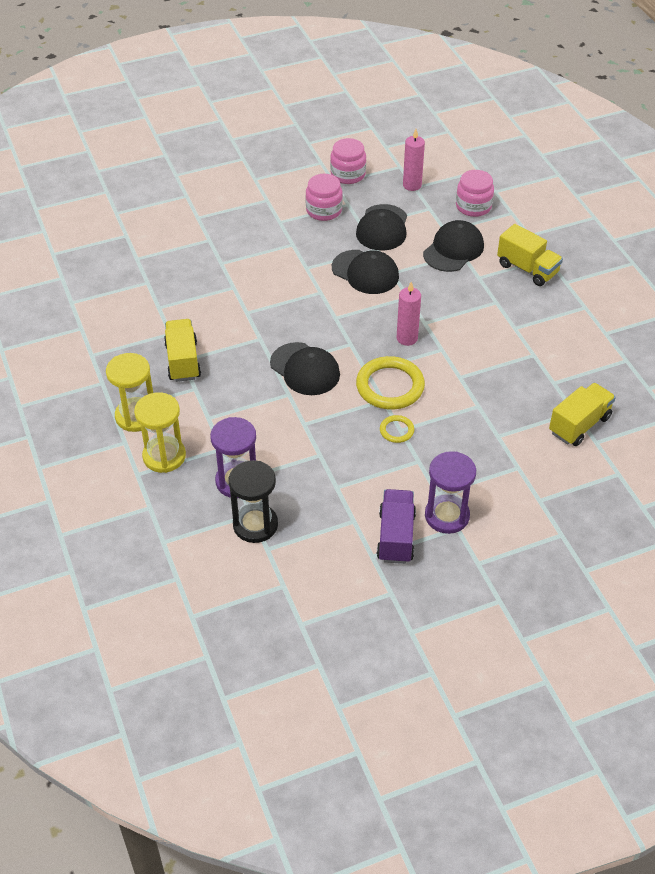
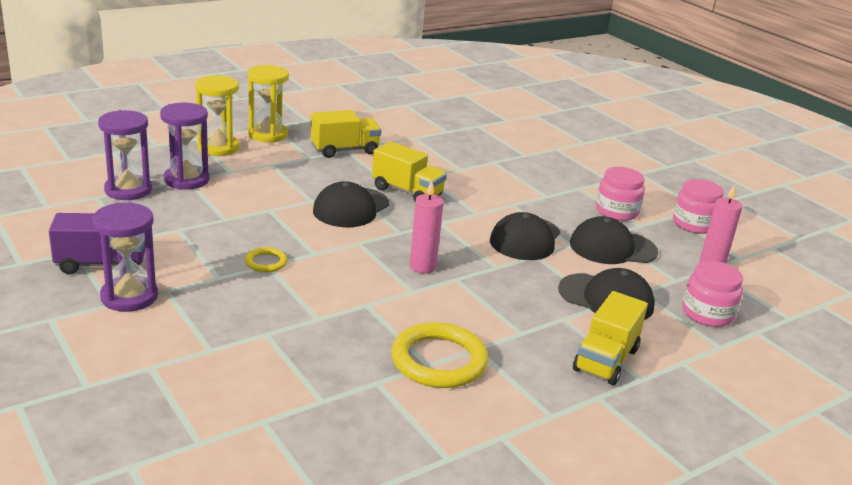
camera: 75 degrees right, 20 degrees down
black hourglass [229,460,278,543] -> purple hourglass [98,110,152,200]
yellow ring [356,356,425,410] -> yellow ring moved to [391,322,489,388]
yellow truck [549,383,616,446] -> yellow truck moved to [372,141,447,202]

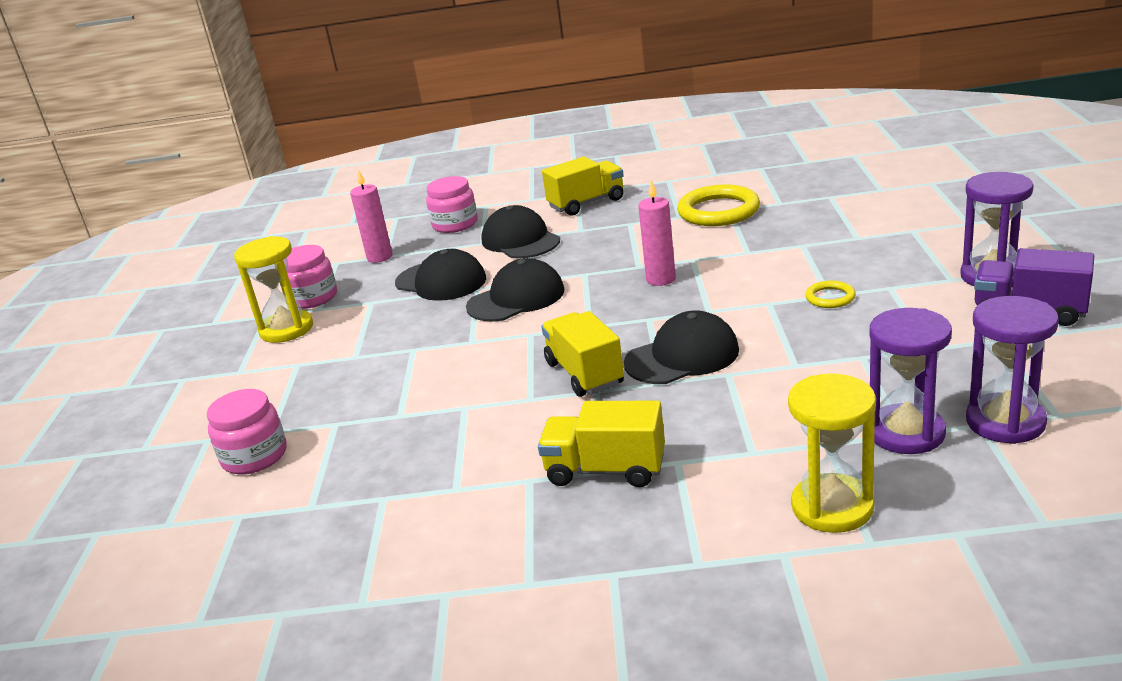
camera: 140 degrees left, 0 degrees up
yellow hourglass [247,65,289,143] -> yellow hourglass moved to [234,236,313,343]
pink jar [596,167,645,221] -> pink jar moved to [207,389,287,475]

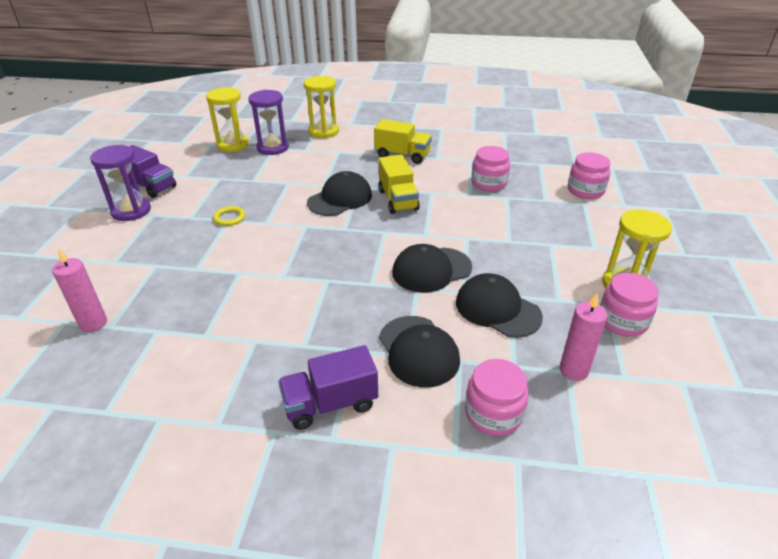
camera: 175 degrees left, 10 degrees up
yellow truck [542,157,624,216] -> purple truck [278,345,378,430]
black cap [624,310,739,384] -> black cap turned 150 degrees clockwise [307,171,372,216]
pink candle [638,180,676,286] -> pink candle moved to [52,248,107,332]
yellow ring [677,184,760,226] -> none
purple hourglass [966,296,1059,444] -> yellow hourglass [206,87,249,152]
none -> pink jar [471,146,510,191]

